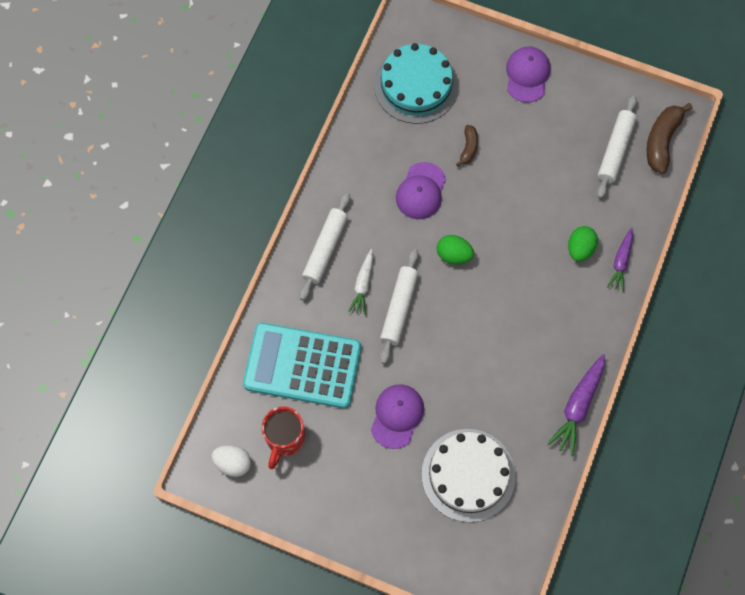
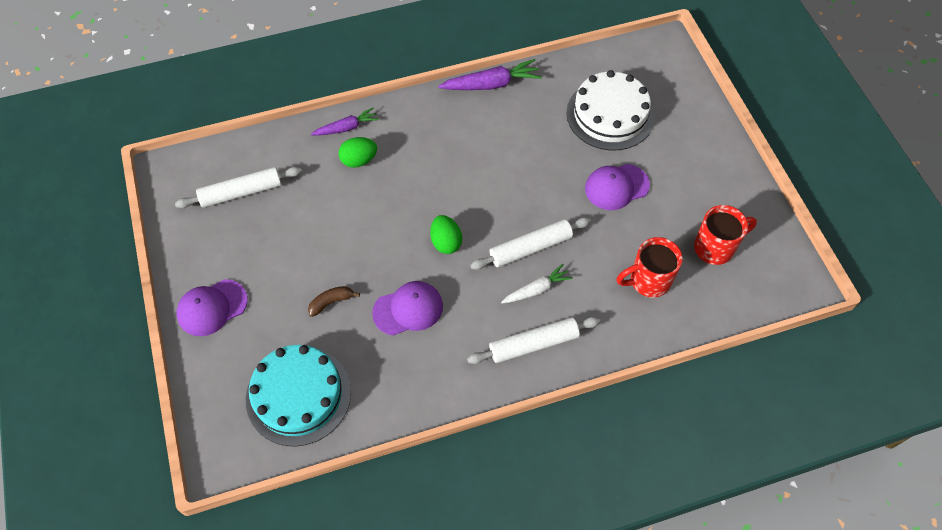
camera: 130 degrees left, 10 degrees down
white egg [211,445,251,477] -> none
turquoise calculator [243,323,361,408] -> red mug [617,237,683,297]
brown banana [647,103,693,174] -> none

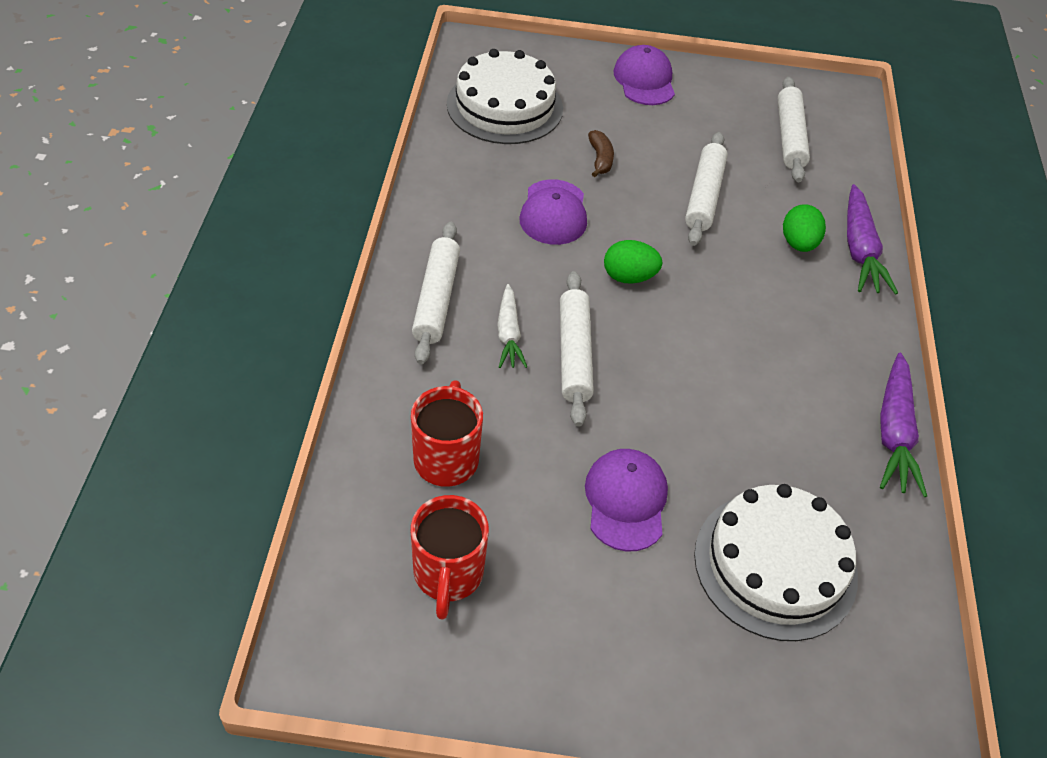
camera: 110 degrees right, 10 degrees down
turquoise cake [246,345,351,447] -> white cake [447,49,563,144]
purple carrot [311,107,379,135] -> purple carrot [847,184,898,295], size x1.54
none -> white rolling pin [685,132,728,246]

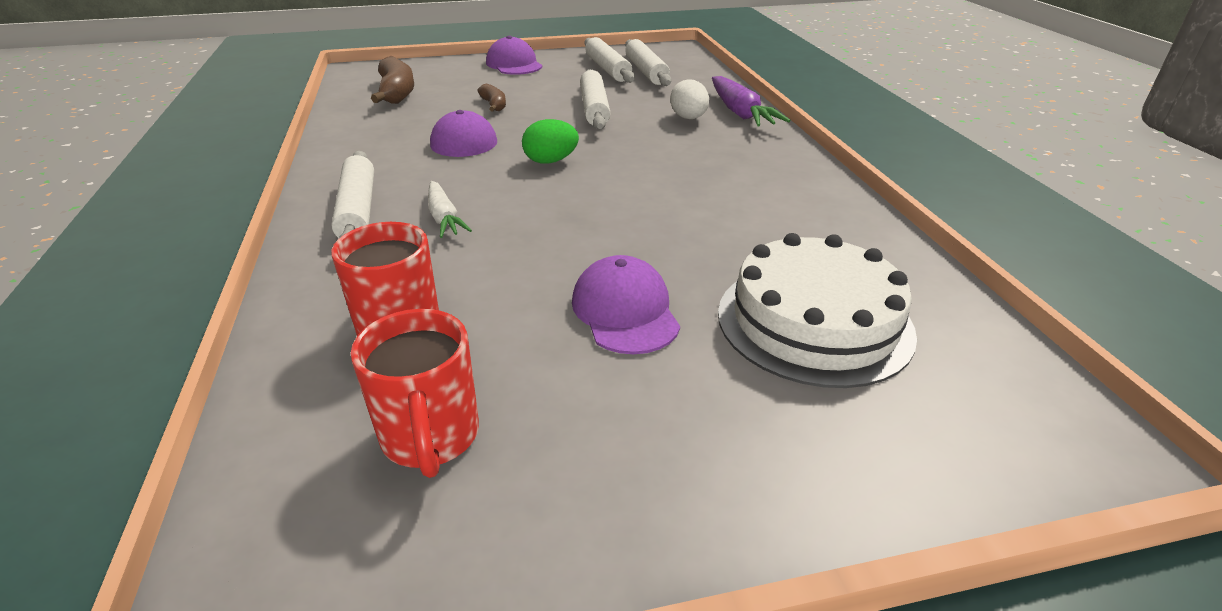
camera: 15 degrees left, 15 degrees down
white cake [447,49,563,144] -> brown banana [371,56,414,104]
white rolling pin [560,271,594,427] -> white rolling pin moved to [584,37,635,83]
green egg [783,204,826,252] -> white egg [670,79,709,119]
purple carrot [880,353,927,497] -> none

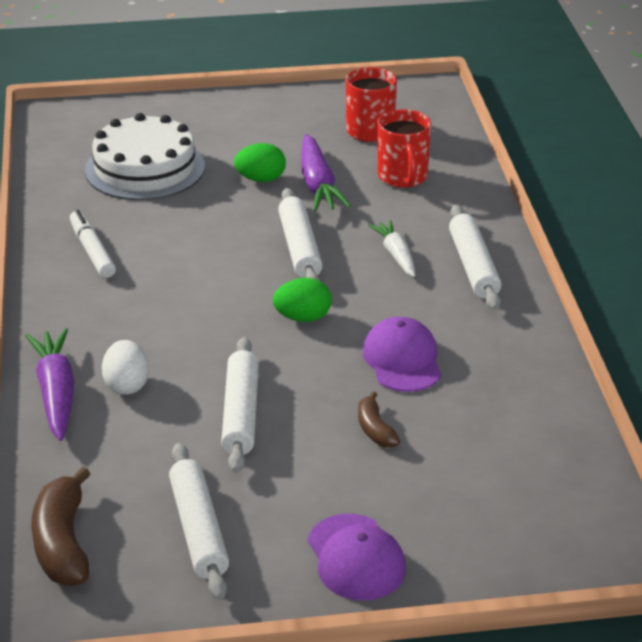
camera: 175 degrees left, 0 degrees up
brown banana [371,56,414,104] -> brown banana moved to [31,467,90,586]
purple cap [572,255,680,354] -> green egg [234,143,286,182]
white rolling pin [625,39,671,86] -> white rolling pin moved to [278,188,323,281]
none -> white marker [70,210,116,278]
none -> purple carrot [301,134,351,211]

